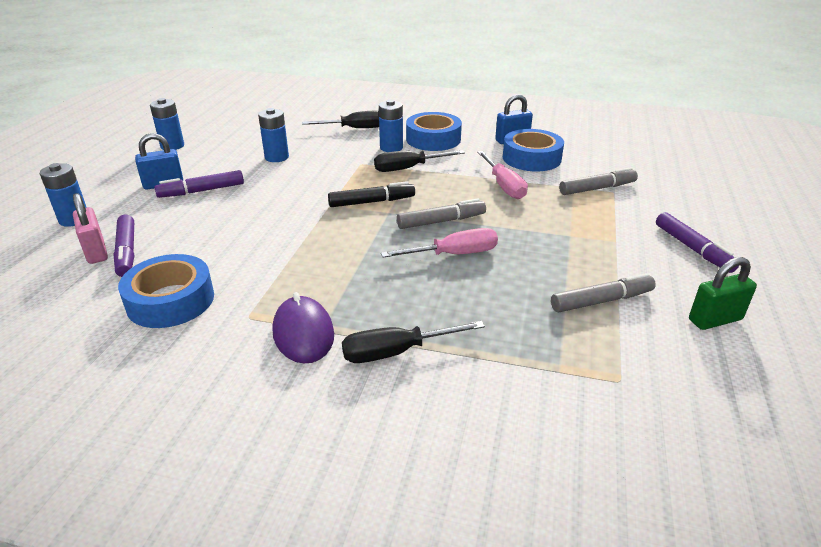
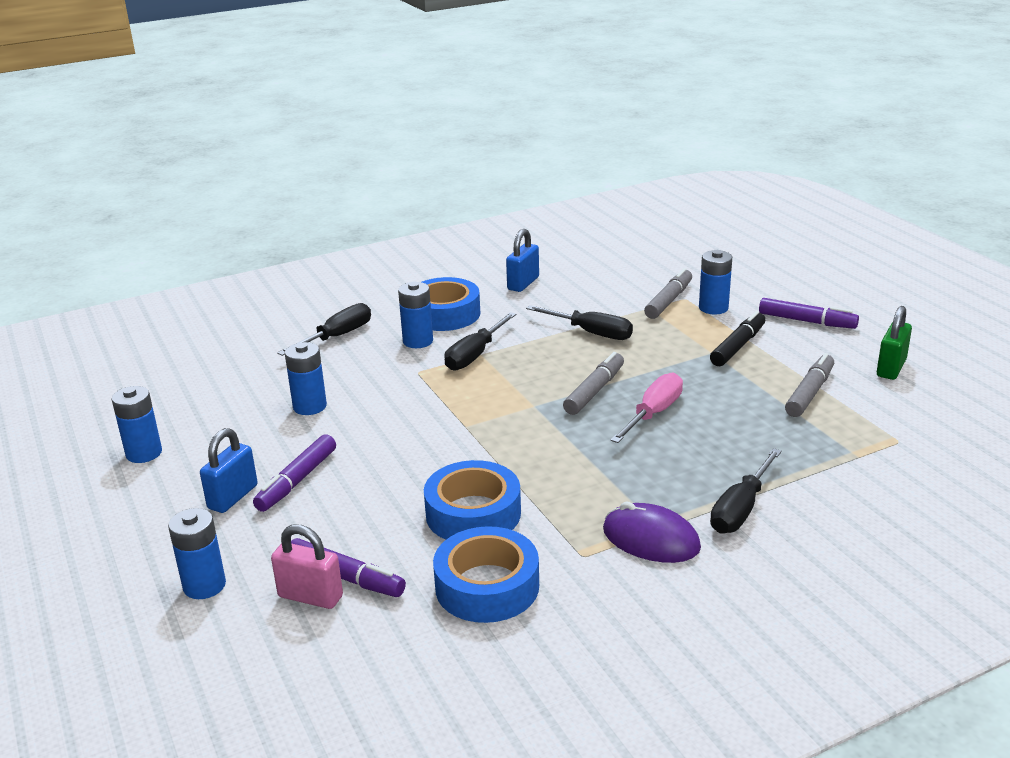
camera: 40 degrees left, 5 degrees down
black marker [328,181,415,207] -> black marker moved to [710,311,765,366]
pink screwdriver [477,151,528,199] -> black screwdriver [526,305,633,340]
blue tape [503,129,564,171] -> blue tape moved to [424,460,521,540]
none -> blue battery [699,250,732,314]

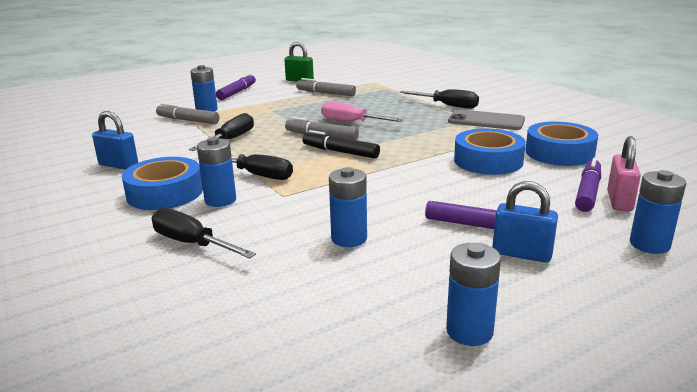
camera: 95 degrees left, 5 degrees down
purple mouse [603,501,701,563] -> grey phone [448,110,525,130]
black marker [710,311,765,366] -> black marker moved to [302,130,380,159]

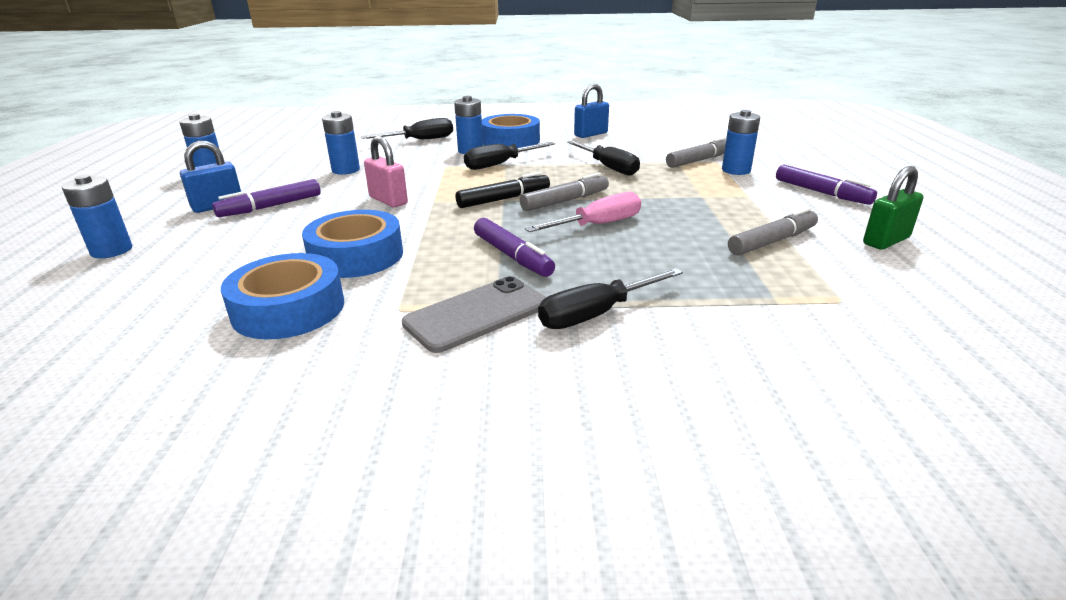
camera: 120 degrees right, 5 degrees up
purple marker [575,158,601,212] -> purple marker moved to [474,218,555,277]
pink padlock [607,136,641,211] -> pink padlock moved to [364,136,408,207]

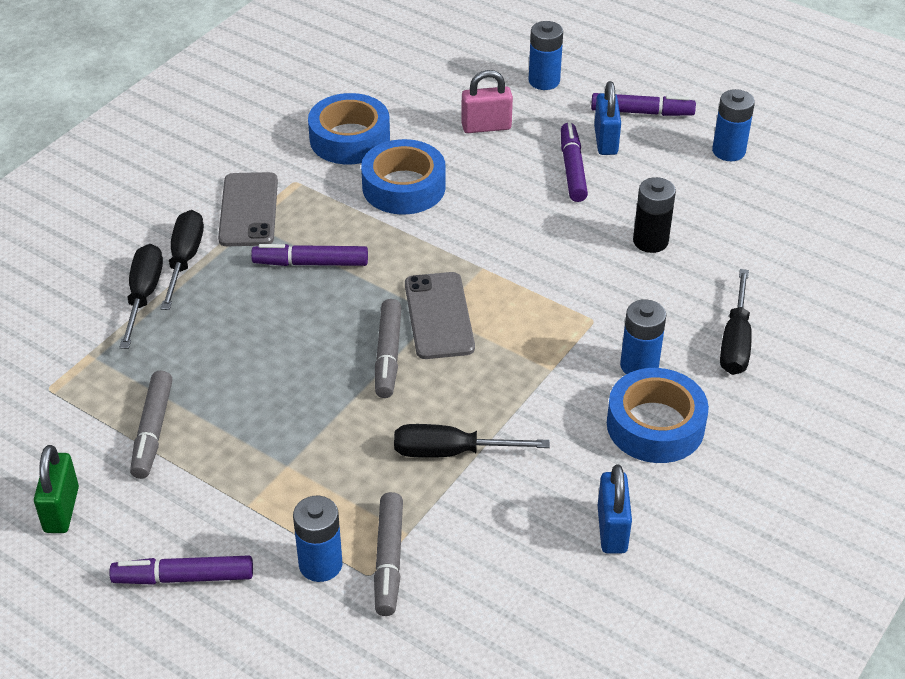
camera: 125 degrees right, 15 degrees up
blue battery [322,111,360,175] -> black battery [633,177,676,253]
pink padlock [364,136,408,207] -> pink padlock moved to [461,70,513,133]
black marker [456,172,550,208] -> grey phone [405,272,475,359]
black screwdriver [464,142,555,170] -> black screwdriver moved to [119,244,163,349]
pink screwdriver [525,192,641,232] -> none
none -> purple marker [591,93,696,116]

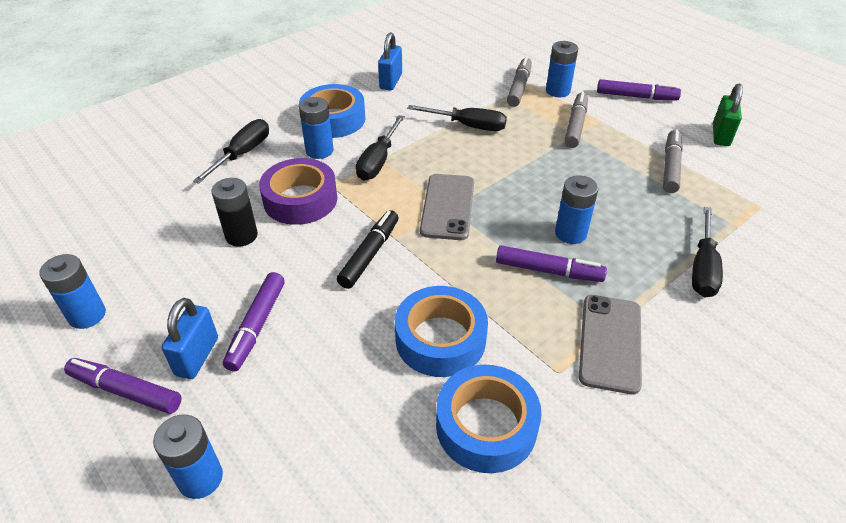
camera: 165 degrees left, 0 degrees up
black screwdriver [160,210,204,310] -> black screwdriver moved to [356,115,405,180]
grey marker [375,299,402,398] -> grey marker moved to [564,92,588,148]
pink padlock [461,70,513,133] -> none
none -> purple tape [259,158,337,225]
none -> black marker [337,210,399,289]
none -> blue battery [555,175,598,244]

